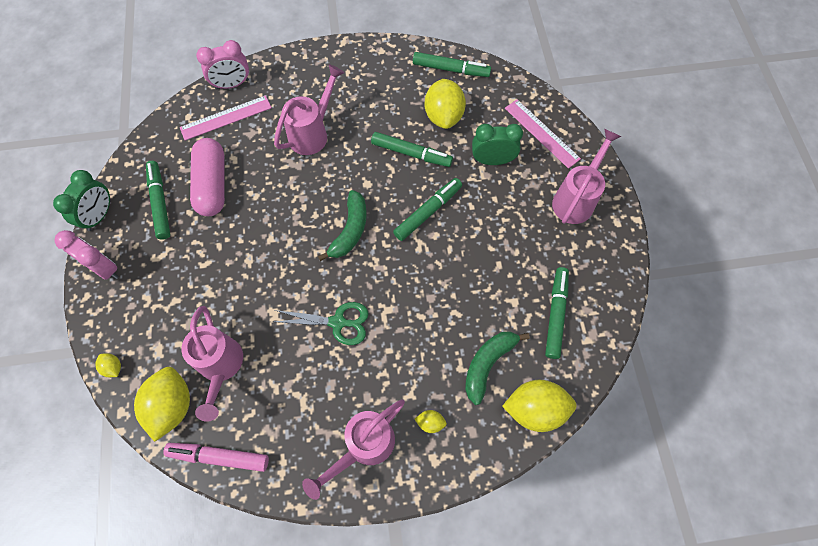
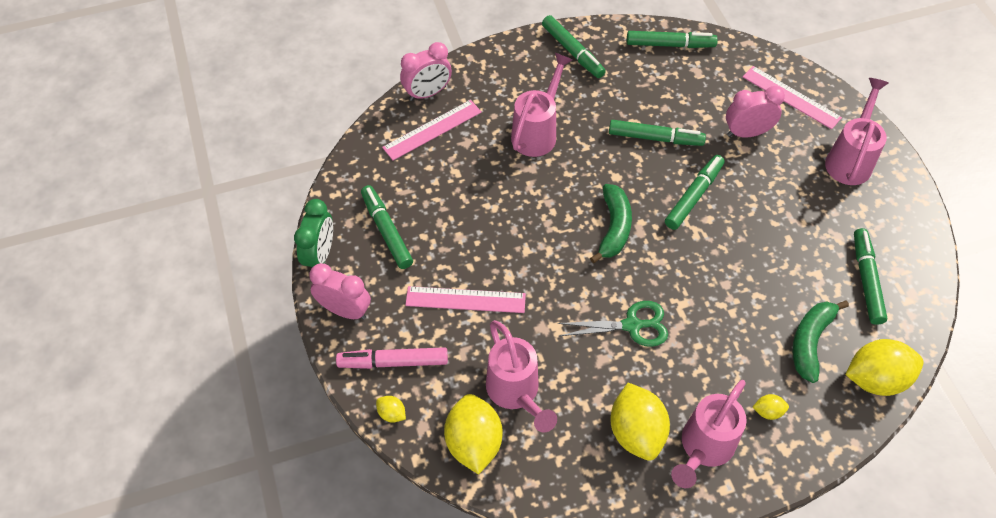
camera: 10 degrees left, 10 degrees down
pink marker [163,443,269,472] -> pink marker moved to [336,347,448,369]
pink capsule [190,138,225,216] -> none
yellow lemon [425,79,466,129] -> yellow lemon moved to [610,383,670,461]
green clock [472,124,523,165] -> pink clock [726,86,785,138]
none -> pink ruler [405,286,526,313]
none -> green marker [542,15,606,78]

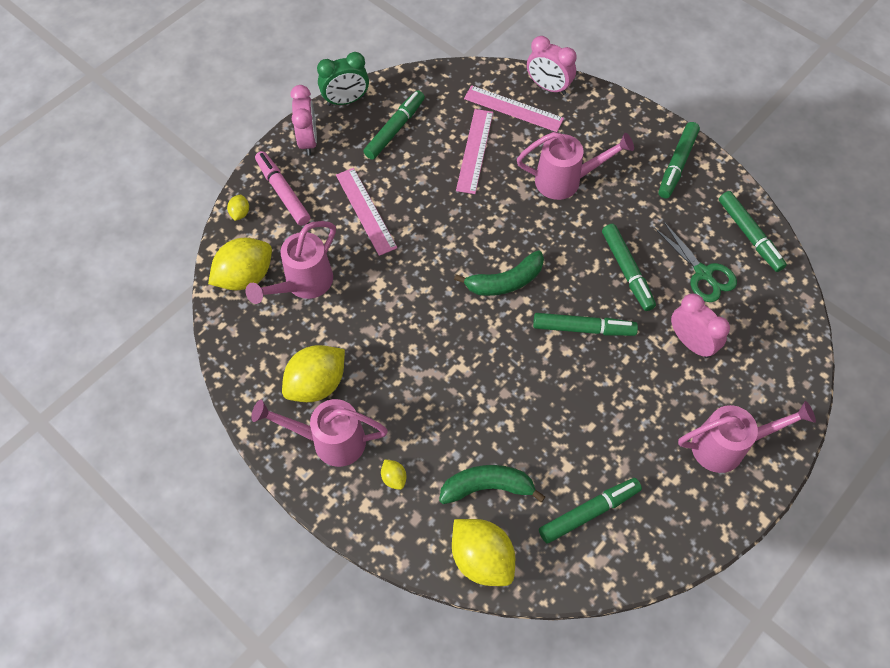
camera: 60 degrees right, 5 degrees up
green scissors [557,301,668,347] -> green scissors moved to [654,222,737,302]
pink ruler [743,66,842,129] -> pink ruler moved to [456,109,493,194]

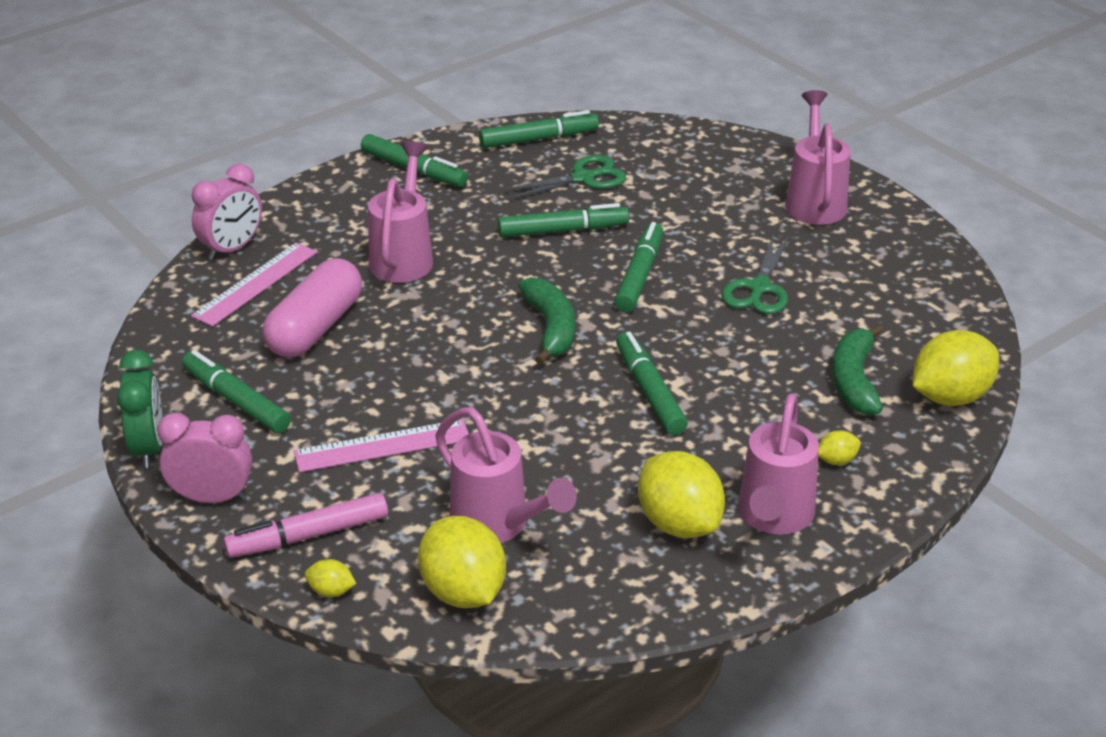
camera: 80 degrees left, 25 degrees down
pink ruler [456,109,493,194] -> pink capsule [262,258,362,358]
green marker [539,478,642,544] -> green marker moved to [616,332,688,435]
pink clock [671,293,730,358] -> none
none -> green scissors [722,235,790,314]

